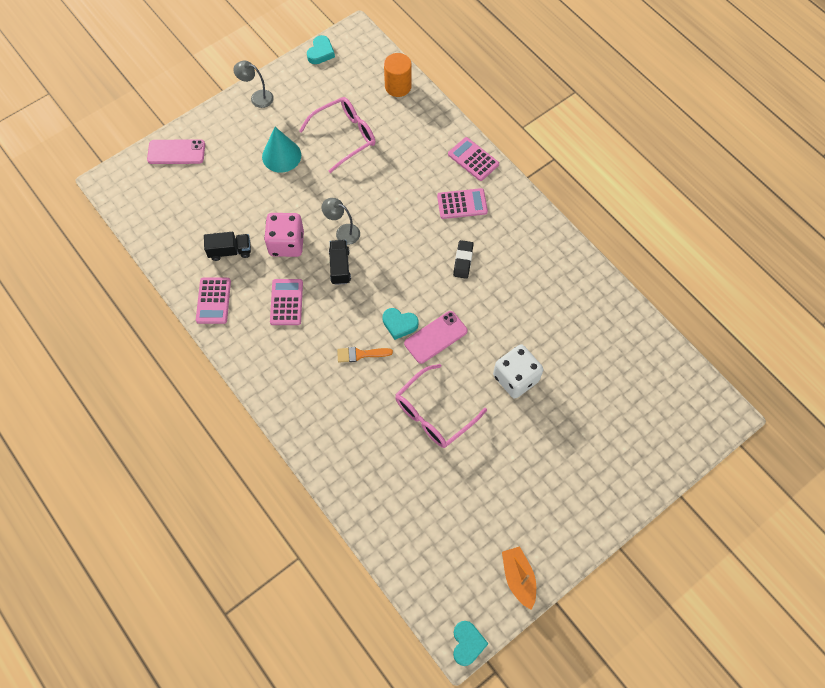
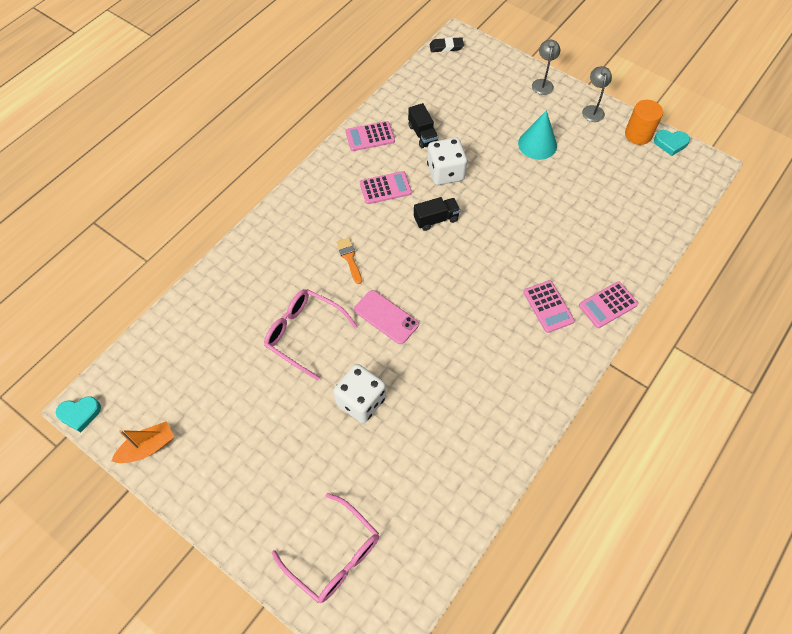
camera: 75 degrees right, 5 degrees down
pink phone [147,139,205,164] -> none
pink dice [264,213,304,257] -> white dice [427,137,467,185]
pink glasses [299,97,376,173] -> pink glasses moved to [272,493,379,603]
grey lamp [321,198,360,245] -> grey lamp moved to [532,40,560,95]
turquoise heart [382,308,419,340] -> none
orange cylinder [384,53,412,97] -> orange cylinder moved to [625,100,663,145]
pink calculator [448,137,499,181] -> pink calculator turned 150 degrees counterclockwise [579,281,638,328]
black eraser [453,240,474,279] -> black eraser moved to [430,37,464,52]

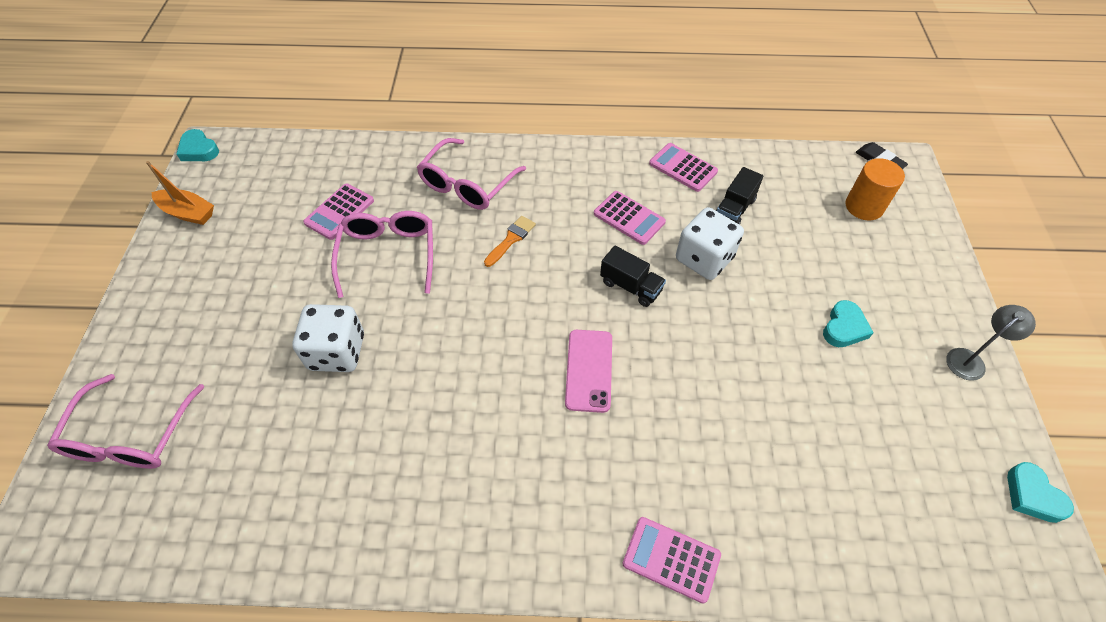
camera: 55 degrees right, 5 degrees down
pink phone [354,290,419,344] -> pink phone moved to [565,330,612,413]
turquoise cone [518,110,557,160] -> turquoise heart [823,300,874,347]
pink calculator [523,280,575,333] -> pink calculator moved to [303,183,374,240]
grey lamp [532,40,560,95] -> none
orange cylinder [625,100,663,145] -> orange cylinder moved to [845,158,905,220]
none -> pink glasses [417,138,526,210]

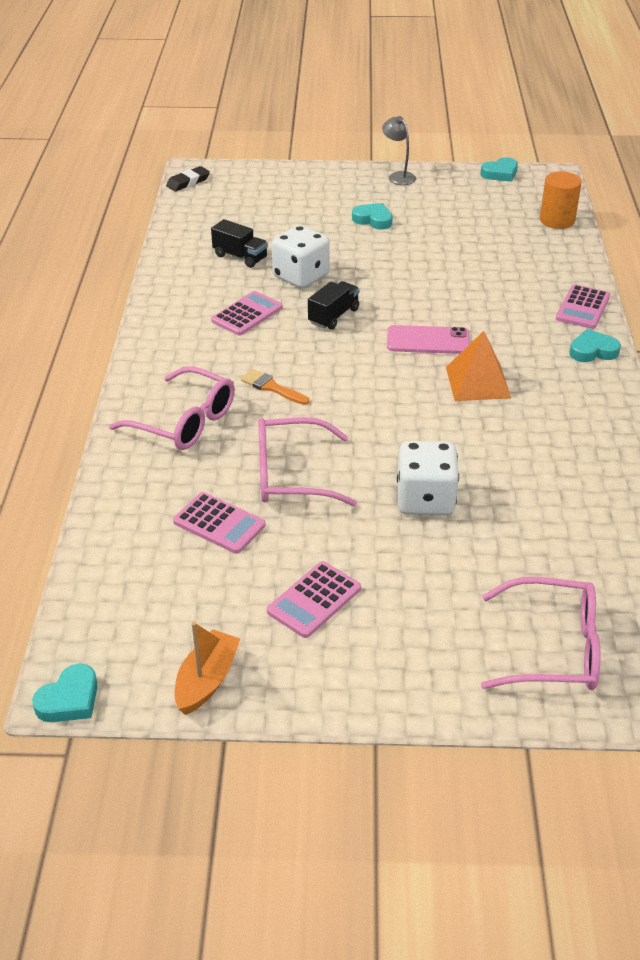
camera: 90 degrees left, 15 degrees down
pink calculator [649,143,718,192] -> pink calculator moved to [267,561,361,638]
orange cylinder [845,158,905,220] -> orange cylinder moved to [540,172,582,229]
none -> orange pyramid [446,331,511,401]
none -> turquoise heart [569,329,621,362]

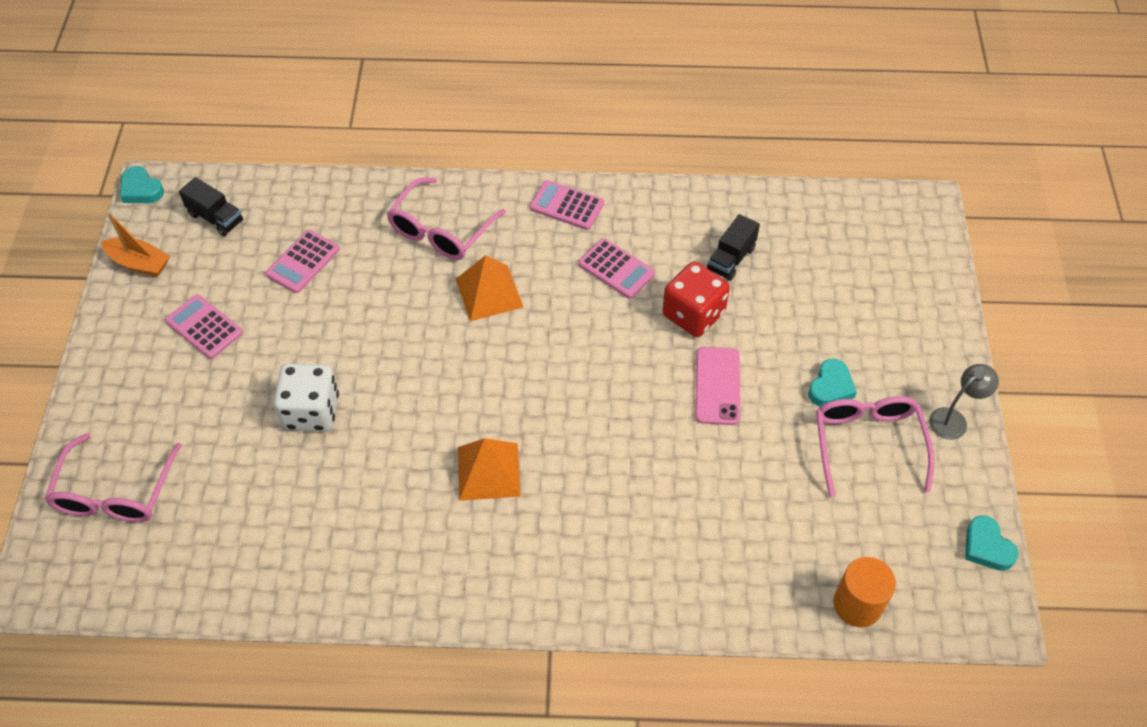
camera: 90 degrees right, 15 degrees up
black eraser [166,166,210,191] -> none
orange brush [241,369,309,405] -> orange pyramid [456,255,523,321]
pink glasses [258,417,357,506] -> pink glasses moved to [816,396,934,498]
white dice [272,225,330,289] -> red dice [662,261,730,337]
black truck [308,281,360,330] -> black truck moved to [179,177,243,236]
pink phone [387,325,470,354] -> pink phone moved to [695,347,740,425]
pink calculator [556,284,610,329] -> pink calculator moved to [530,180,604,230]
turquoise heart [569,329,621,362] -> none

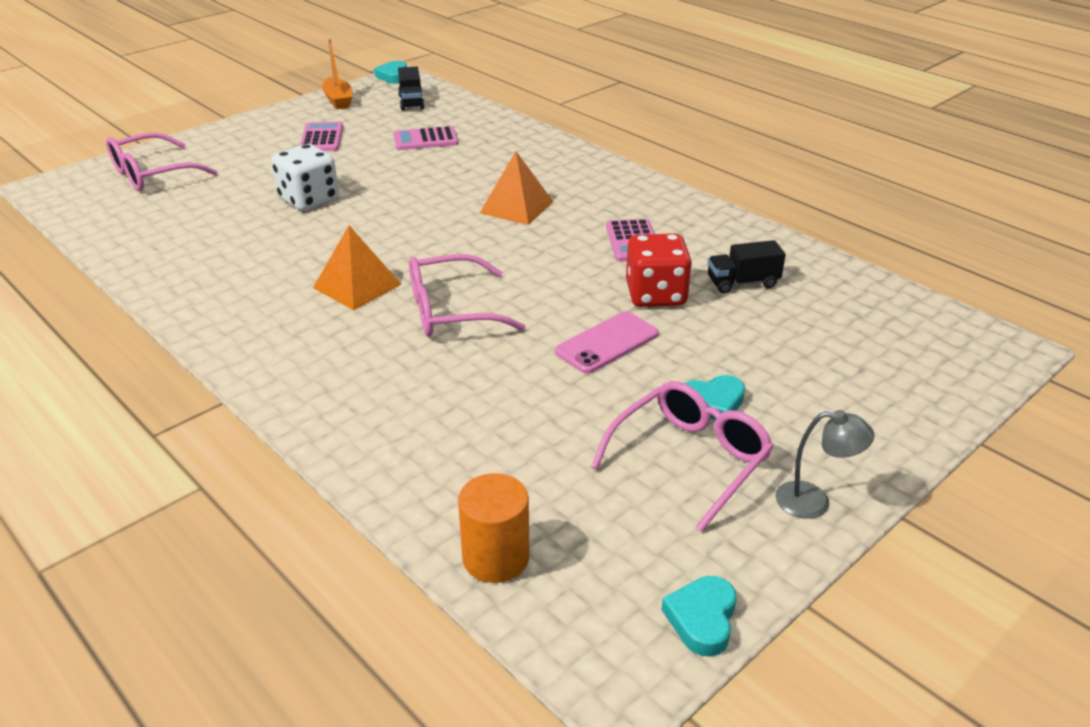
camera: 45 degrees right, 20 degrees down
pink glasses [387,177,506,260] -> pink glasses moved to [409,254,526,337]
pink calculator [530,180,604,230] -> none

